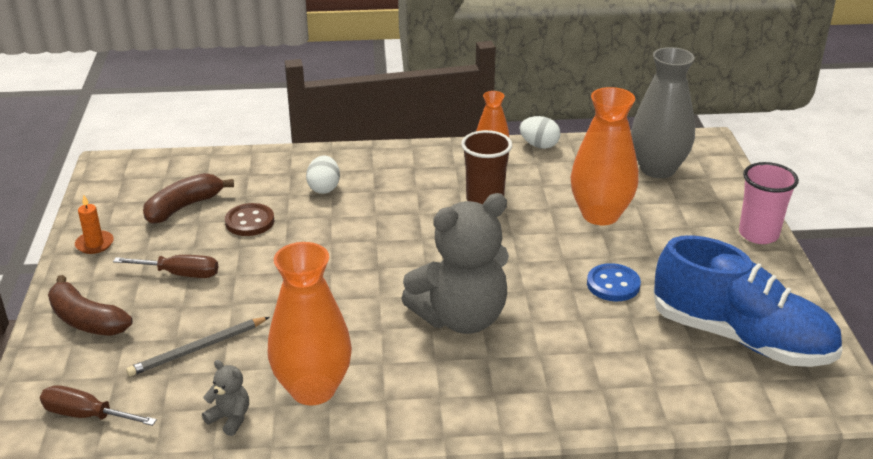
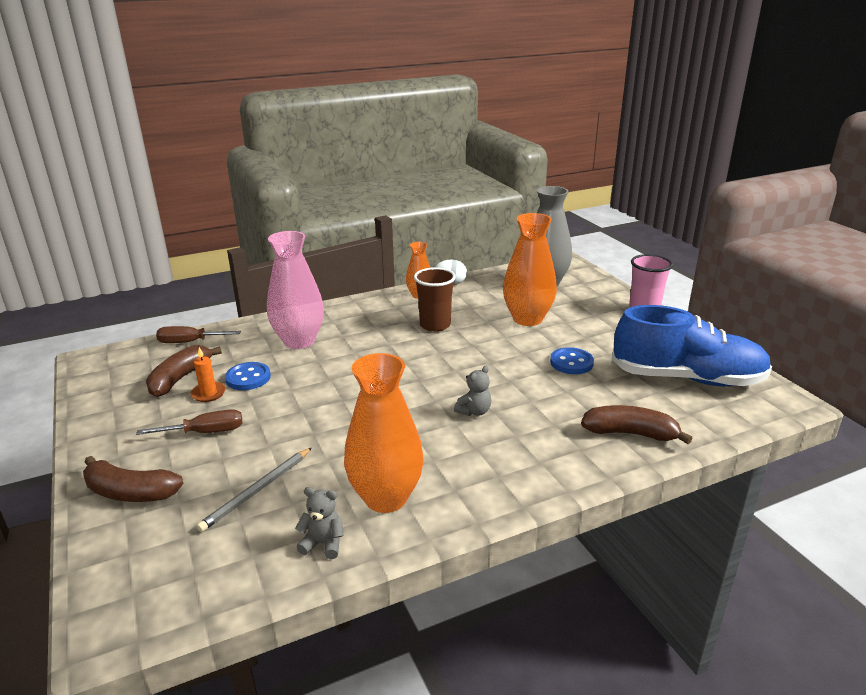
camera: 20 degrees left, 5 degrees down
brown screwdriver [40,385,157,426] -> brown screwdriver moved to [156,326,241,343]
orange candle [75,195,114,254] -> orange candle moved to [190,347,226,402]
brown button [225,203,274,236] -> blue button [225,362,271,390]
white egg [306,155,340,194] -> pink vase [267,231,324,349]
grey teddy bear [401,193,509,334] -> grey teddy bear [454,366,491,416], size x0.40
none -> brown banana [581,405,693,444]

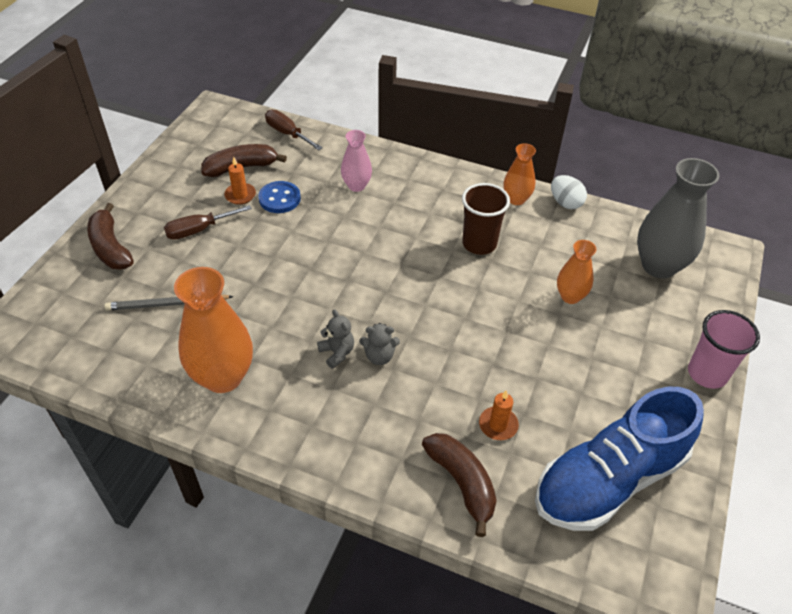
camera: 45 degrees right, 20 degrees up
brown screwdriver [136,409,242,435] -> brown screwdriver turned 120 degrees clockwise [164,205,252,240]
pink vase [267,231,324,349] -> pink vase [341,130,372,192], size x0.55
grey teddy bear [295,487,344,559] -> grey teddy bear moved to [317,309,354,369]
orange vase [503,213,557,326] -> orange vase [557,240,597,304], size x0.55
blue button [550,347,594,374] -> none
blue shoe [612,305,772,387] -> blue shoe turned 90 degrees clockwise [535,387,704,531]
none -> orange candle [479,390,519,440]

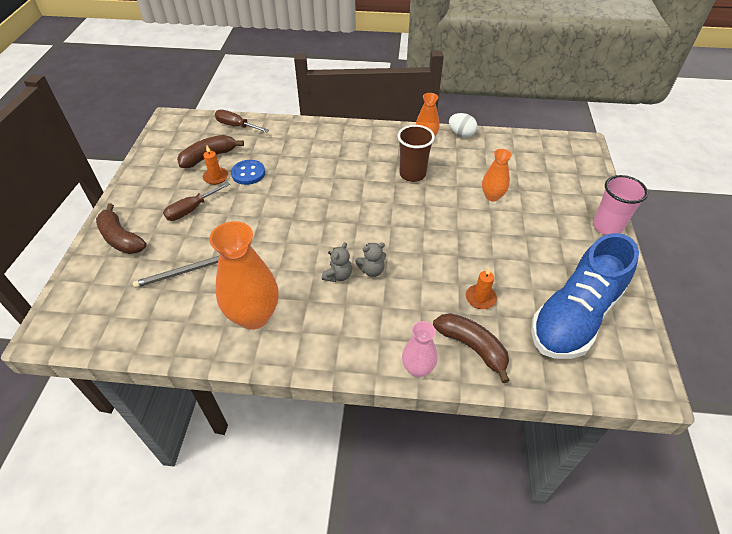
camera: 15 degrees left, 0 degrees up
grey teddy bear [317,309,354,369] -> grey teddy bear turned 75 degrees clockwise [322,242,352,282]
pink vase [341,130,372,192] -> pink vase moved to [402,321,437,377]
grey vase [637,158,719,278] -> none

